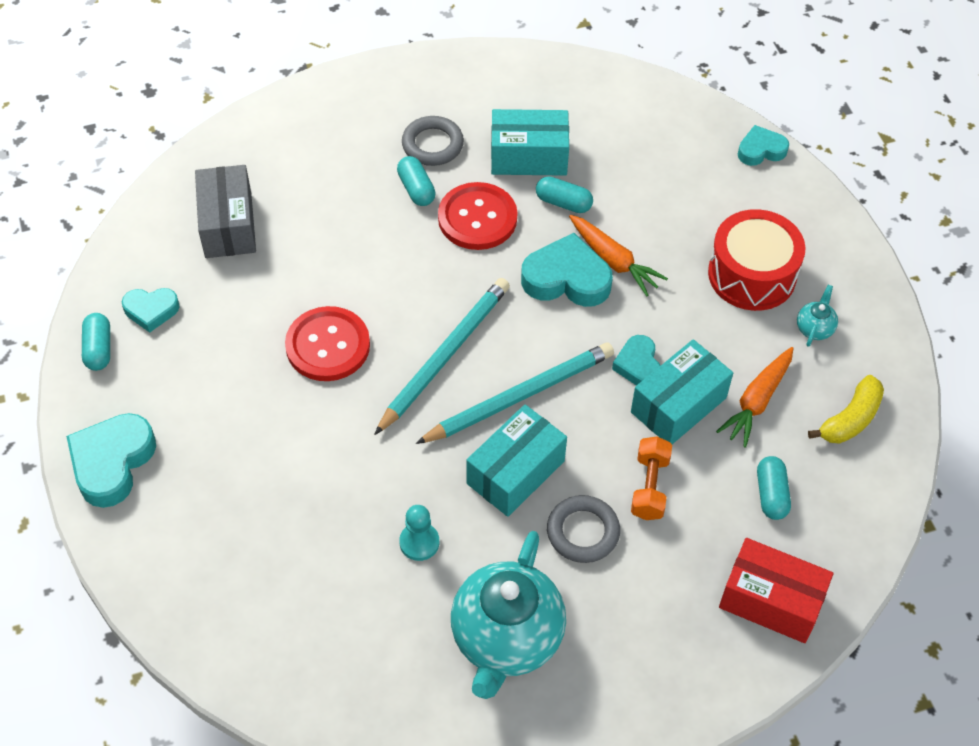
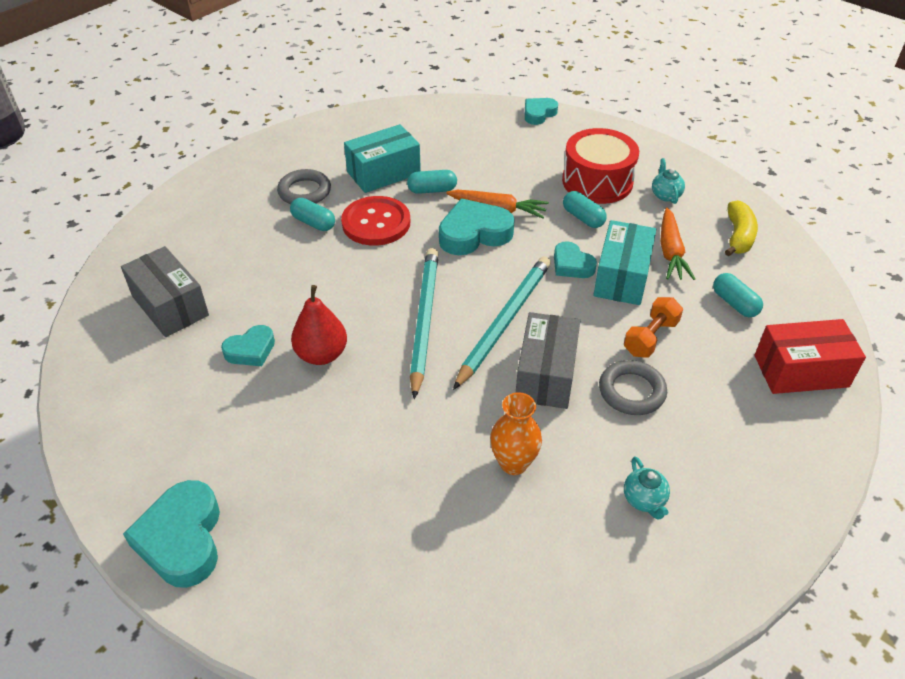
camera: 30 degrees left, 10 degrees down
turquoise capsule [82,313,110,371] -> turquoise capsule moved to [563,191,607,228]
turquoise heart [122,288,180,333] -> turquoise heart moved to [221,325,275,366]
red button [285,306,370,381] -> red pear [291,285,347,365]
turquoise pawn [399,505,439,561] -> orange vase [490,392,542,475]
turquoise teapot [451,531,566,699] -> turquoise teapot [624,457,670,520], size x0.41
turquoise box [466,405,567,517] -> grey box [516,312,580,409]
orange dumbbell [631,436,672,520] -> orange dumbbell turned 60 degrees clockwise [624,297,683,358]

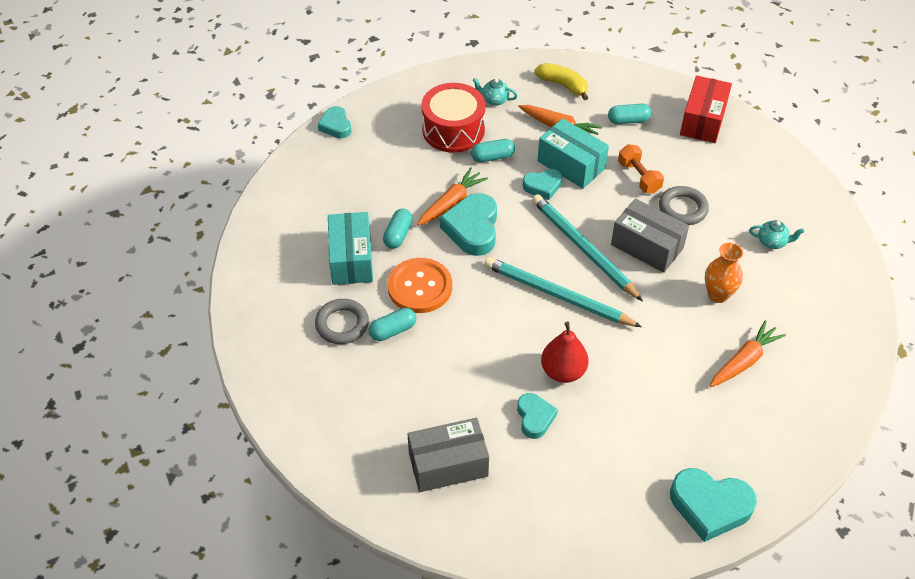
camera: 65 degrees left, 5 degrees up
red button [341,196,410,246] -> orange button [387,258,452,313]
none -> orange carrot [710,320,786,387]

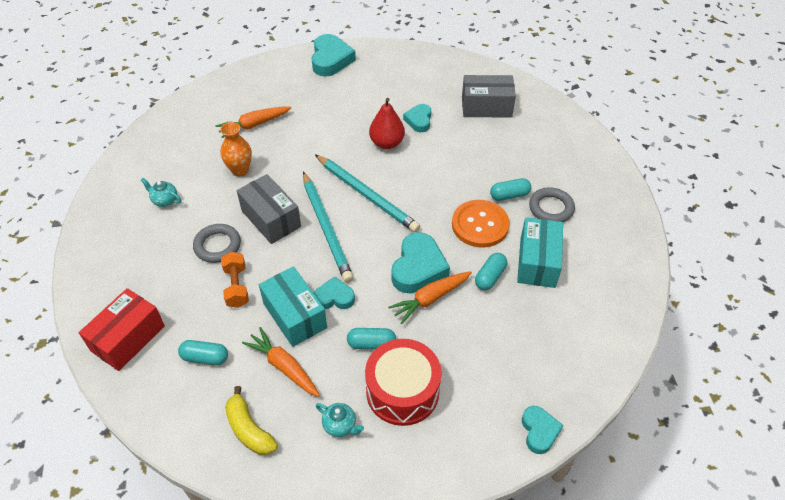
camera: 165 degrees left, 0 degrees up
turquoise heart [670,468,757,542] -> turquoise heart turned 60 degrees clockwise [312,34,356,77]

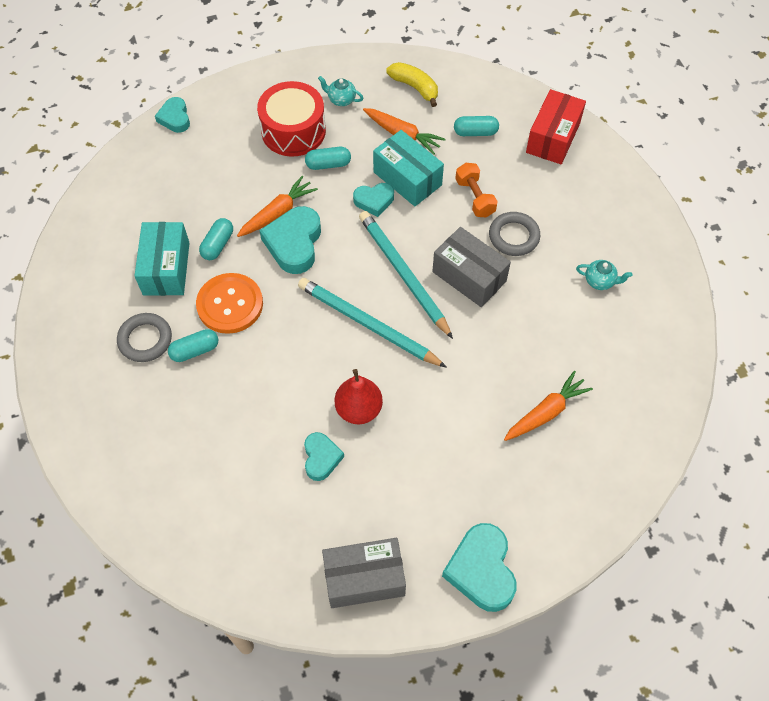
camera: 170 degrees right, 10 degrees up
orange vase [220,122,252,176] -> none
grey box [462,75,516,117] -> grey box moved to [322,538,406,608]

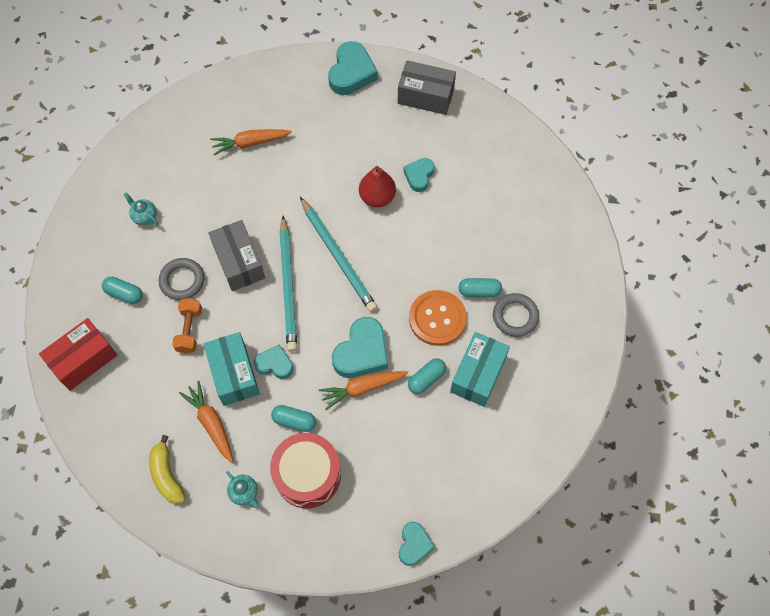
camera: 155 degrees left, 5 degrees up
turquoise capsule [454,116,499,136] -> turquoise capsule moved to [102,277,143,304]

